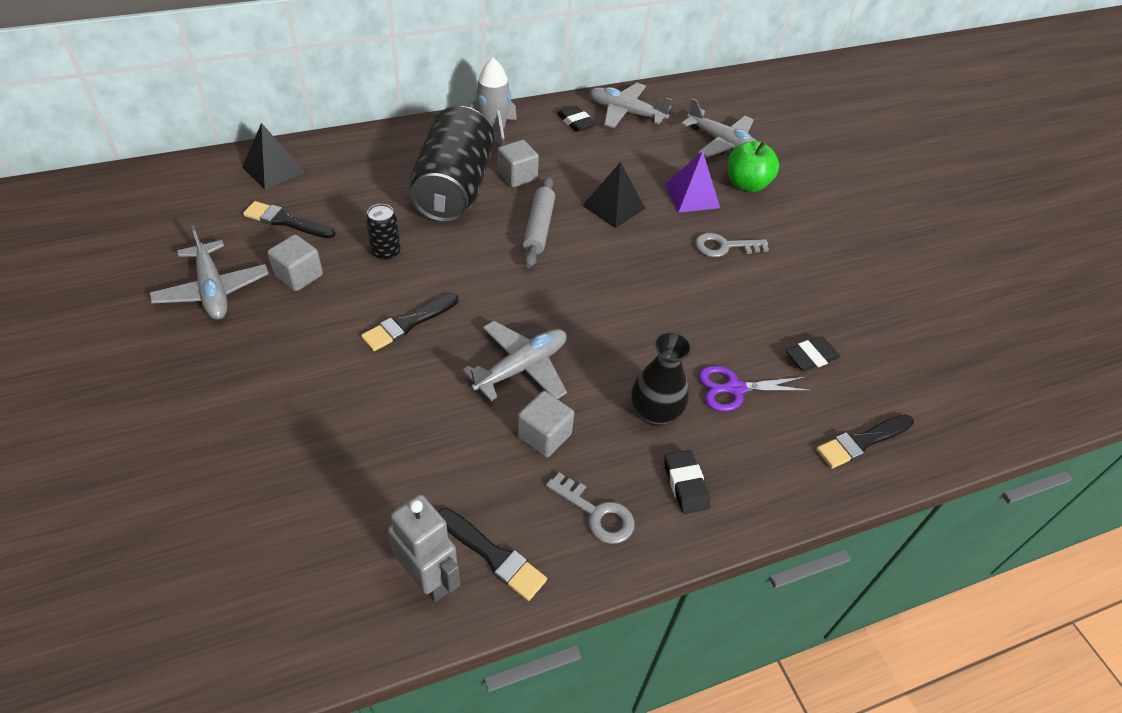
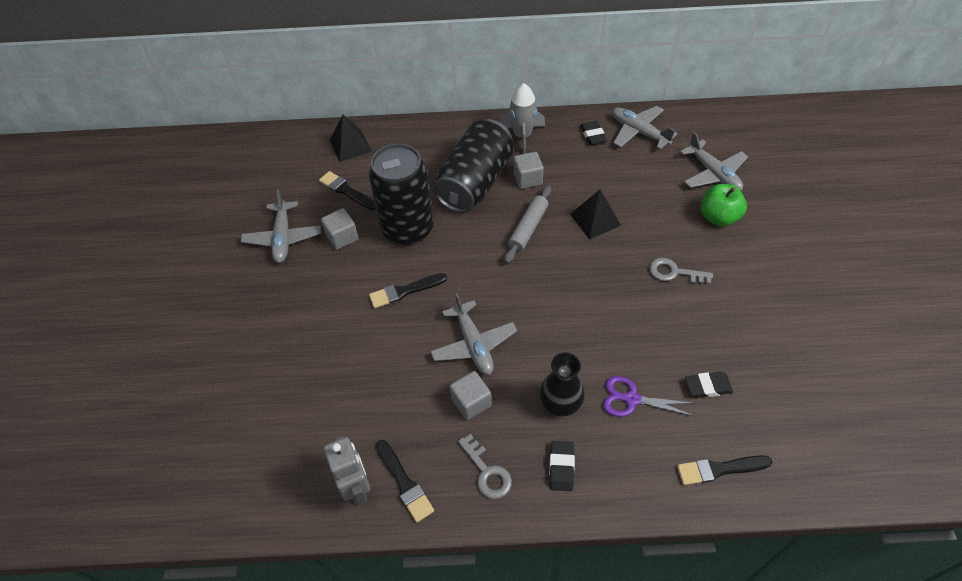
camera: 25 degrees right, 5 degrees up
black can [366,204,401,261] -> black can [369,144,434,246], size x2.40
grey plane [462,321,567,401] -> grey plane turned 90 degrees clockwise [430,293,517,375]
purple pyramid [664,151,720,213] -> none

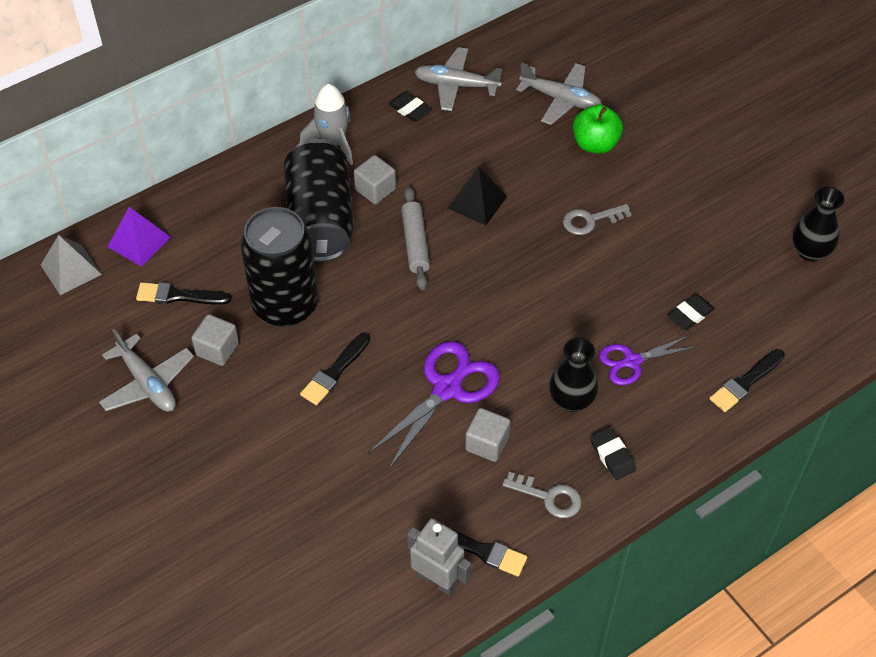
camera: 35 degrees left, 0 degrees up
black pyramid [330,115,372,162] -> purple pyramid [107,207,171,267]
grey plane [430,293,517,375] -> purple scissors [368,341,500,469]
none -> grey pyramid [41,235,102,295]
none -> black vase [793,187,845,261]

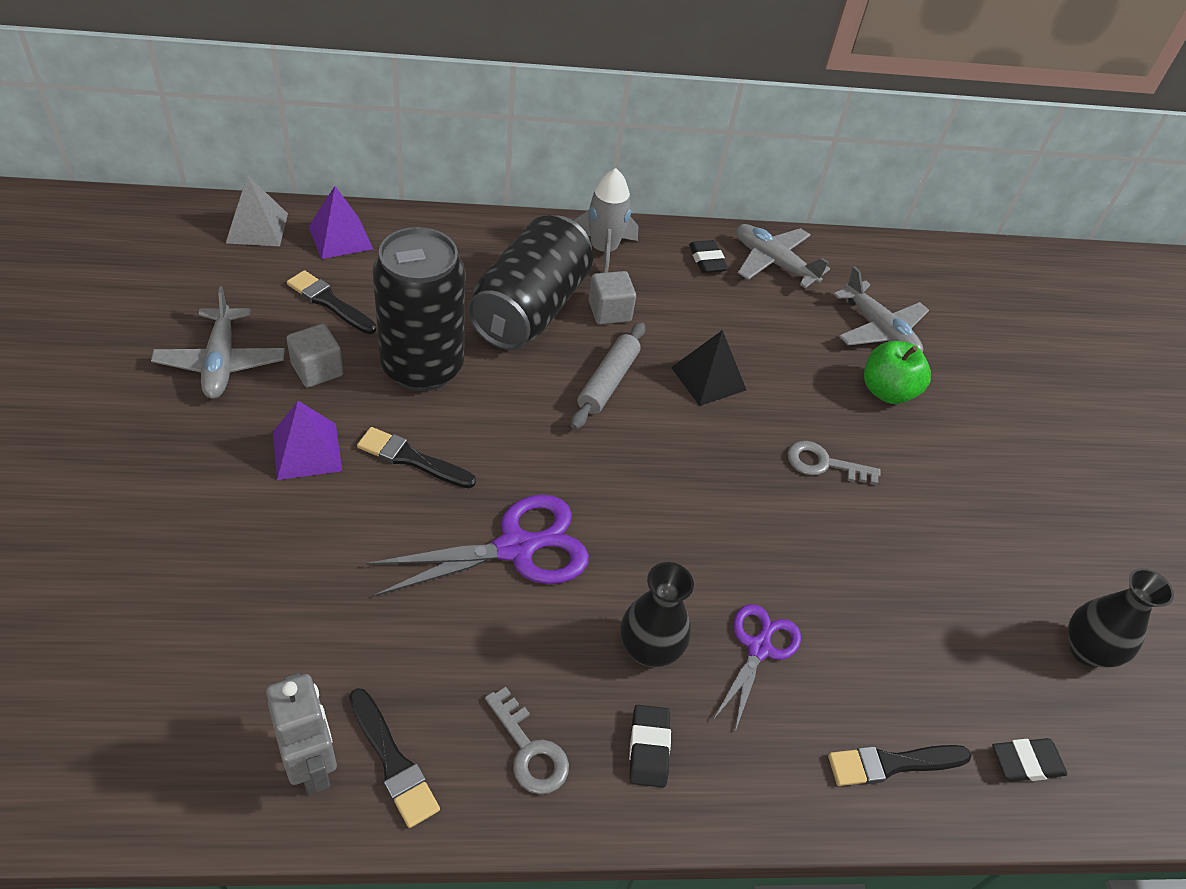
camera: 25 degrees right, 5 degrees down
black brush [300,333,370,405] -> black brush turned 45 degrees clockwise [357,427,476,488]
grey cube [465,408,510,462] -> none
purple scissors [599,335,696,385] -> purple scissors turned 105 degrees clockwise [713,604,801,732]
black eraser [667,294,715,330] -> black eraser moved to [992,738,1068,782]
none -> purple pyramid [273,401,342,480]

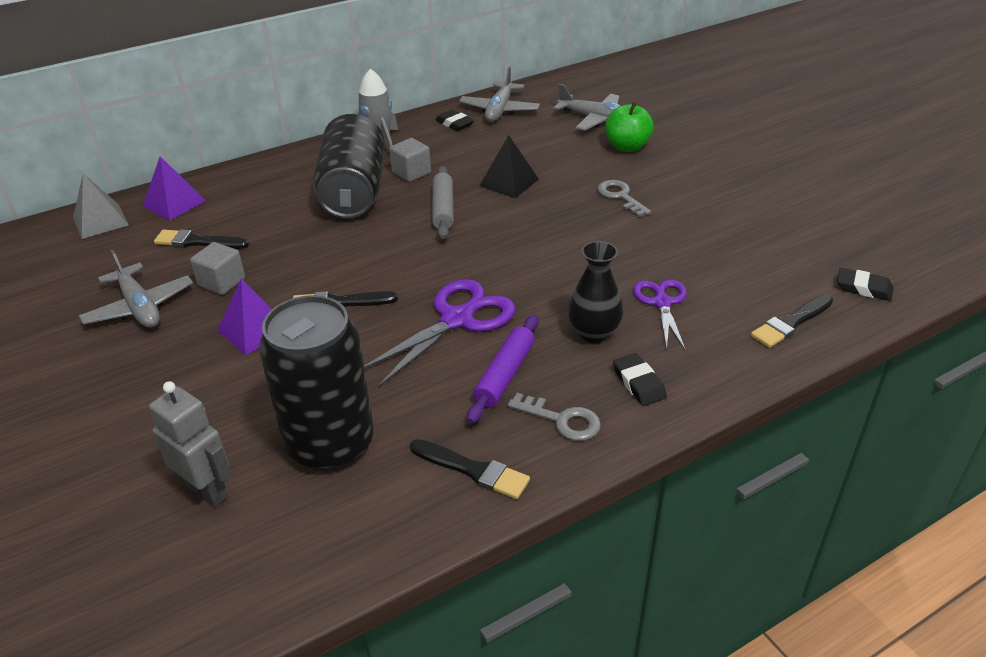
camera: 20 degrees left, 10 degrees down
grey robot [266,673,337,795] -> grey robot moved to [149,381,231,507]
black can [373,227,465,391] -> black can moved to [259,295,374,472]
grey plane [736,224,830,288] -> grey plane turned 90 degrees counterclockwise [459,66,540,122]
grey key [787,441,881,485] -> grey key turned 75 degrees clockwise [597,180,651,217]
black eraser [992,738,1068,782] -> black eraser turned 60 degrees clockwise [837,268,893,301]
black vase [1068,568,1174,668] -> none
none -> purple rolling pin [467,315,539,424]

